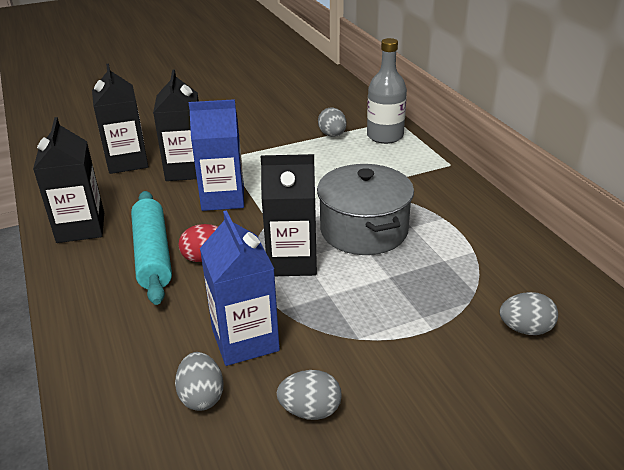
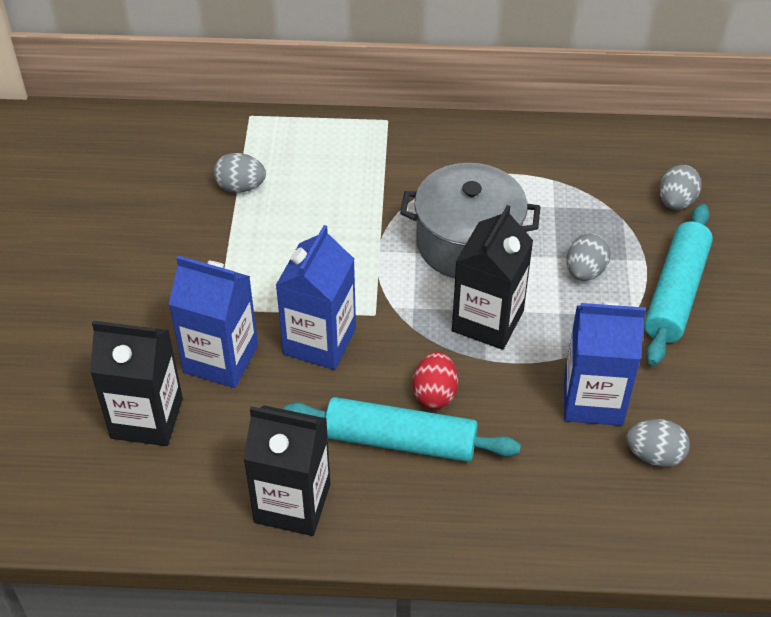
camera: 65 degrees left, 15 degrees up
black carton [153,69,199,181] -> blue carton [169,256,258,388]
grey egg [277,370,342,420] -> grey egg moved to [566,233,611,281]
grey bottle [367,38,407,144] -> none
none -> turquoise rolling pin [644,204,713,366]

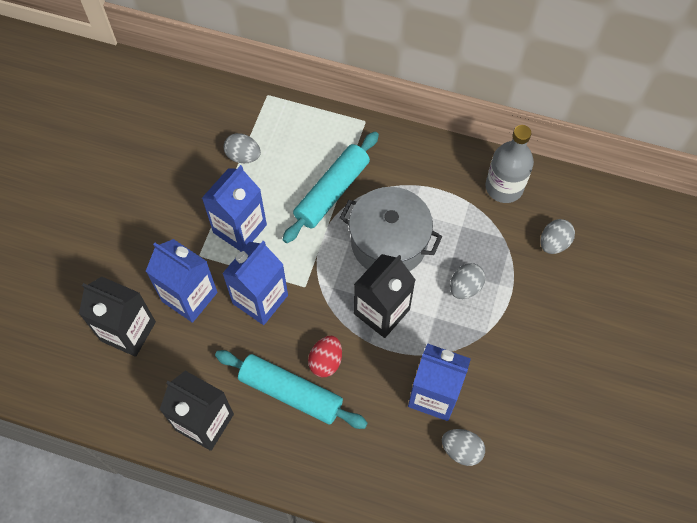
camera: 15 degrees right, 15 degrees up
turquoise rolling pin [644,204,713,366] -> turquoise rolling pin moved to [283,132,379,243]
none -> blue carton [202,165,267,251]
none -> grey bottle [485,125,534,203]

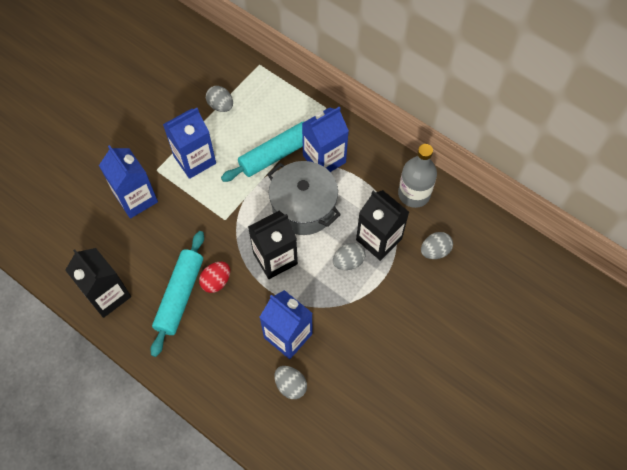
camera: 20 degrees right, 0 degrees up
black carton [79,276,156,357] -> black carton moved to [356,190,409,261]
turquoise rolling pin [215,350,368,429] -> turquoise rolling pin turned 60 degrees clockwise [150,231,204,357]
blue carton [222,241,288,325] -> blue carton moved to [302,107,349,172]

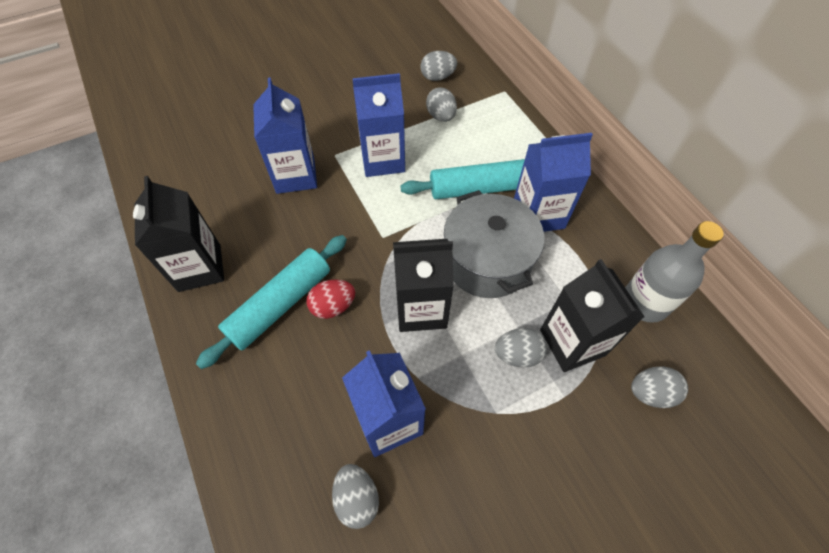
camera: 25 degrees right, 5 degrees down
none -> grey egg [421,51,457,81]

